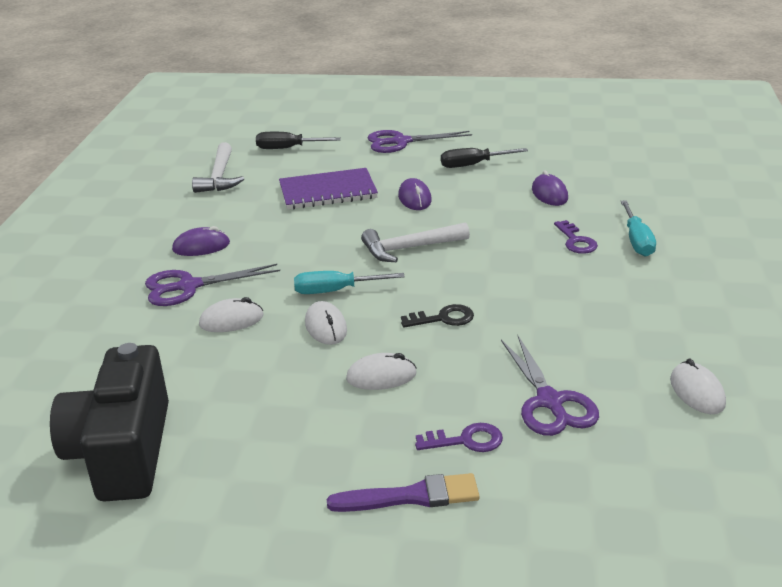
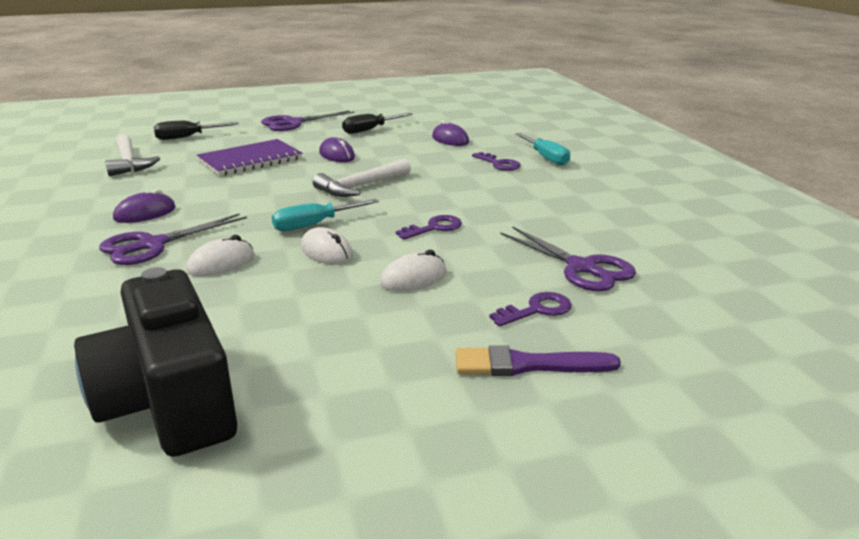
camera: 25 degrees left, 5 degrees down
purple brush [327,473,480,512] -> purple brush turned 150 degrees counterclockwise [456,345,621,376]
black key [401,304,474,328] -> purple key [396,215,462,240]
white mouse [670,359,726,414] -> none

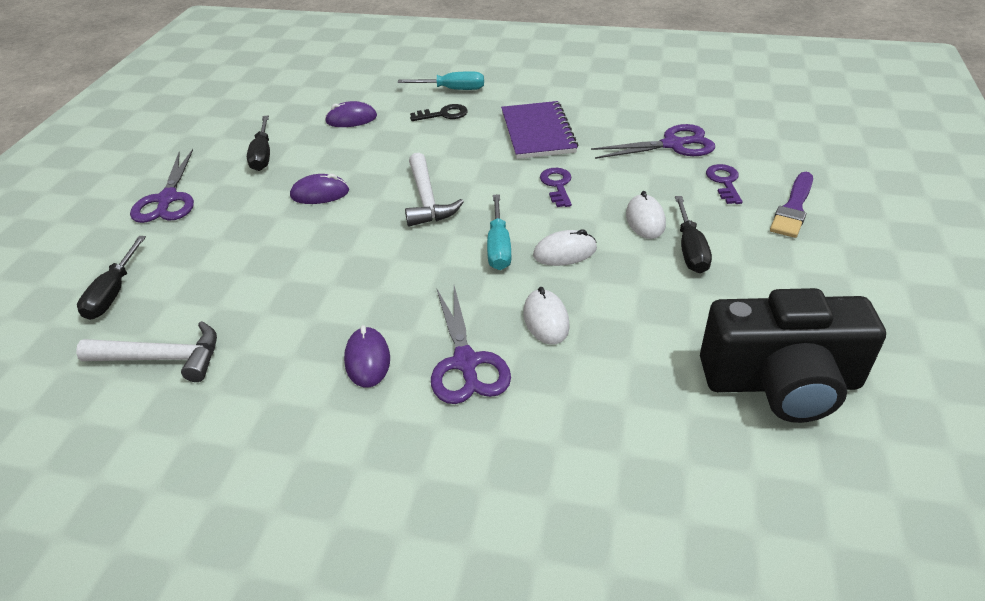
camera: 60 degrees left, 15 degrees up
purple notebook [197,139,302,176] -> purple notebook moved to [501,101,578,159]
purple key [472,152,521,171] -> black key [410,104,468,121]
none -> black screwdriver [675,196,712,273]

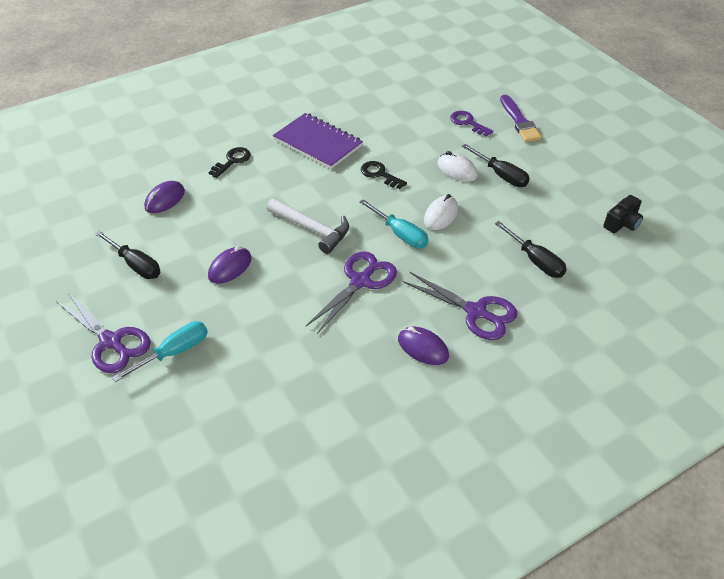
camera: 45 degrees left, 5 degrees up
white hammer [76,321,217,382] -> none
black screwdriver [77,236,146,320] -> black screwdriver moved to [495,221,567,278]
turquoise screwdriver [398,71,484,90] -> turquoise screwdriver moved to [112,321,208,382]
white mouse [523,287,570,345] -> none
purple key [540,168,572,207] -> black key [361,161,407,189]
purple scissors [591,124,715,159] -> purple scissors moved to [306,251,397,334]
black camera [700,288,886,423] -> black camera [603,195,643,233], size x0.43

